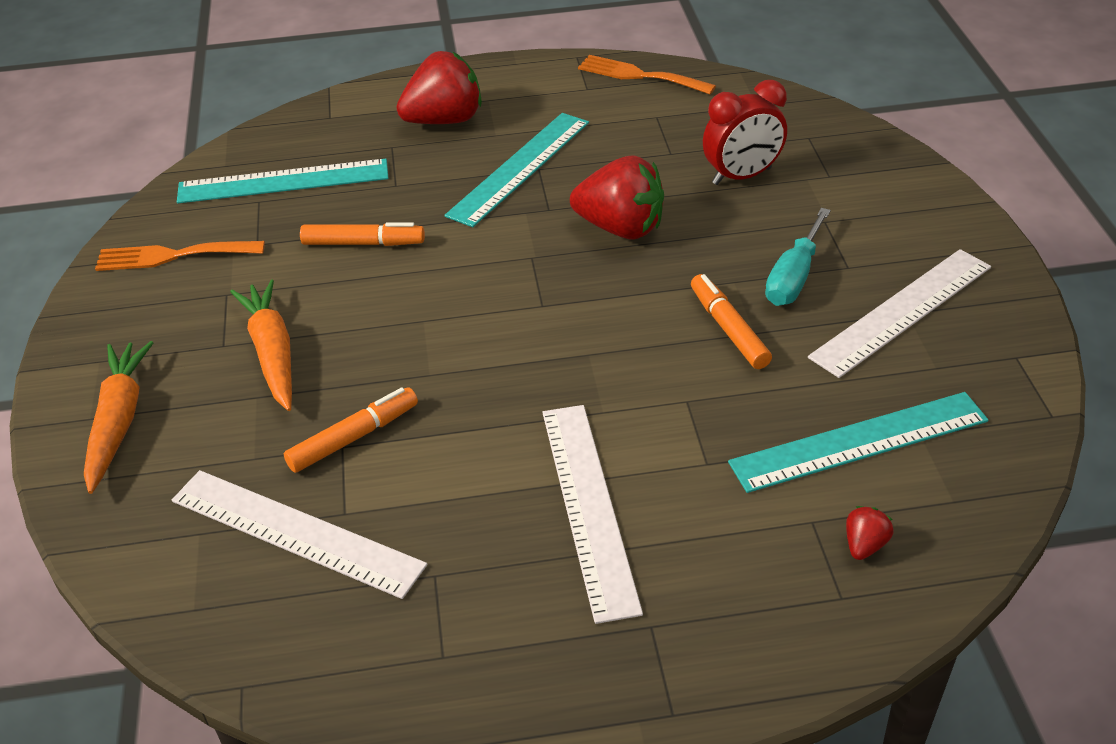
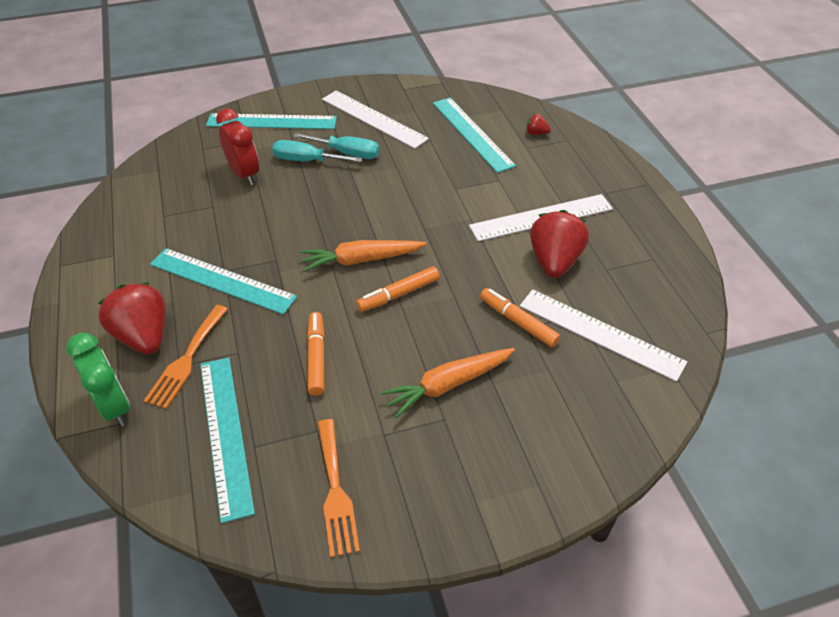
camera: 100 degrees left, 5 degrees up
orange carrot [84,341,154,494] -> orange carrot moved to [300,240,427,272]
white ruler [172,470,427,599] -> white ruler turned 75 degrees counterclockwise [520,289,687,382]
red strawberry [570,155,664,240] -> red strawberry moved to [530,210,589,278]
orange fork [578,55,716,94] -> orange fork moved to [144,305,228,409]
orange marker [691,274,772,369] -> orange marker moved to [356,266,440,312]
none -> green clock [66,333,130,426]
none -> turquoise ruler [206,113,337,129]
none -> turquoise screwdriver [272,140,362,162]

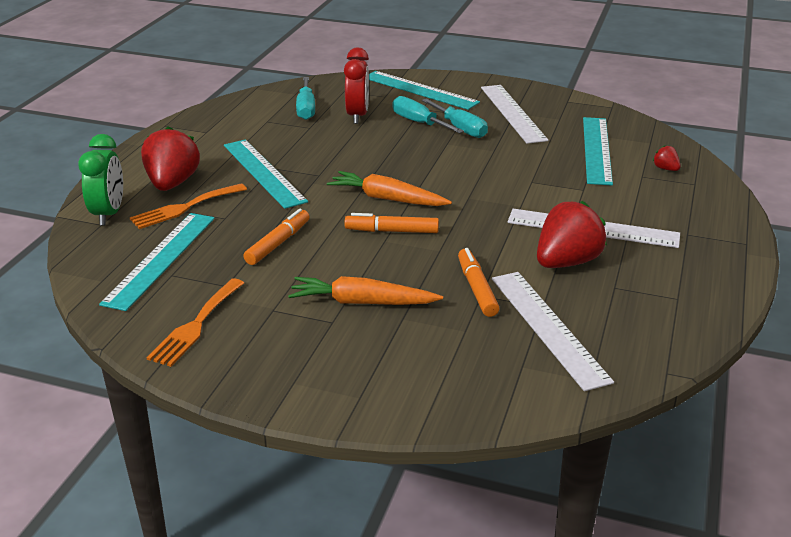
camera: 35 degrees right, 15 degrees down
none -> turquoise screwdriver [296,77,315,120]

